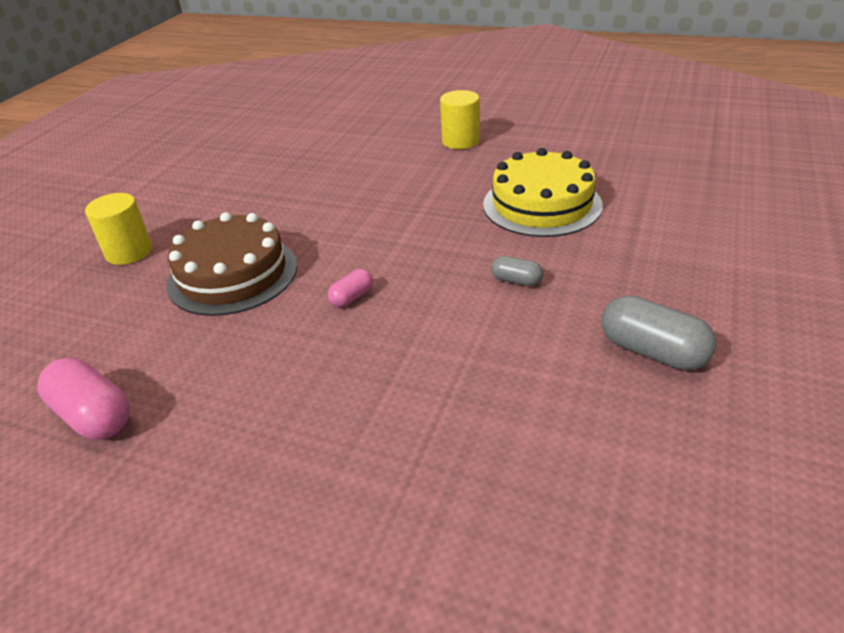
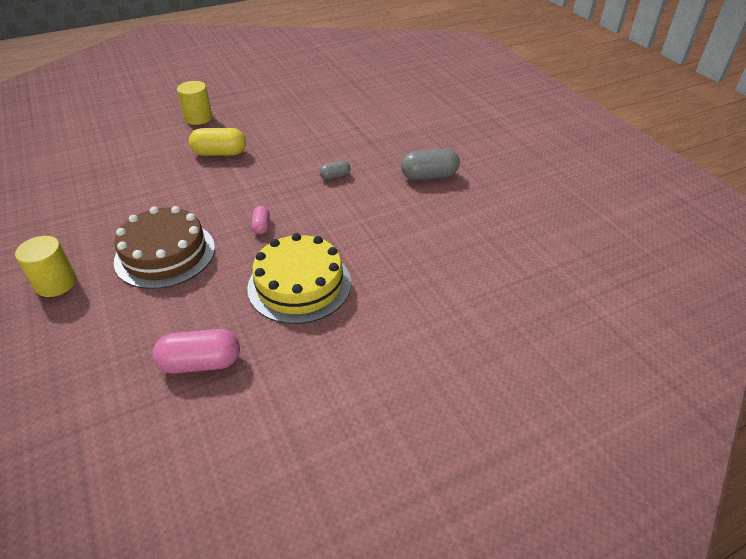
camera: 50 degrees left, 5 degrees up
yellow cake [483,148,603,237] -> yellow cake moved to [247,233,351,324]
none -> yellow capsule [189,128,246,156]

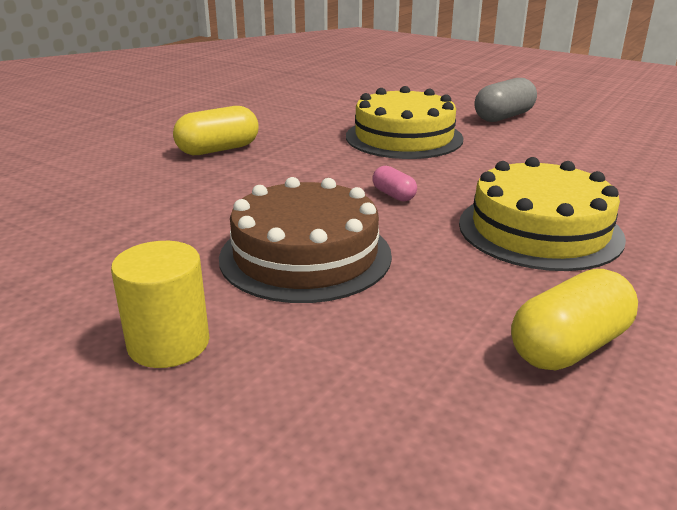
camera: 30 degrees left, 15 degrees down
pink capsule [153,329,240,374] -> yellow capsule [511,269,638,370]
yellow cylinder [177,81,213,125] -> none
grey capsule [319,161,350,180] -> yellow cake [346,86,463,159]

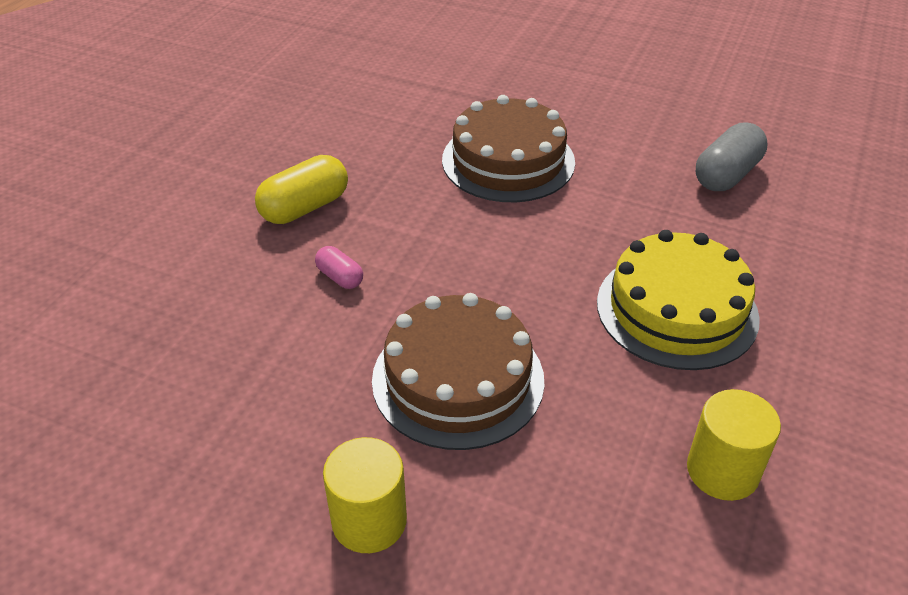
camera: 10 degrees left, 15 degrees up
yellow cake [346,86,463,159] -> brown cake [442,95,575,202]
pink capsule [372,166,417,201] -> pink capsule moved to [315,246,363,289]
grey capsule [475,78,537,122] -> grey capsule moved to [696,122,767,191]
yellow capsule [511,269,638,370] -> yellow cylinder [687,389,781,501]

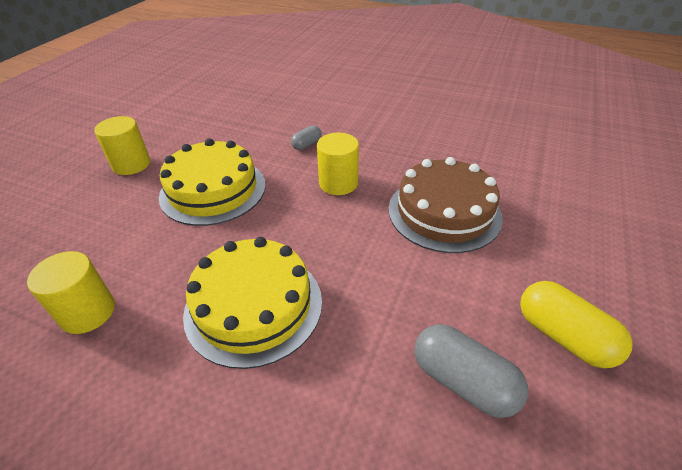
camera: 90 degrees right, 0 degrees up
yellow capsule [255,155,348,224] -> yellow capsule moved to [520,281,633,368]
pink capsule [315,246,363,289] -> grey capsule [291,125,322,150]
brown cake [372,293,545,450] -> yellow cake [159,138,266,226]
none -> yellow cylinder [317,133,359,195]

